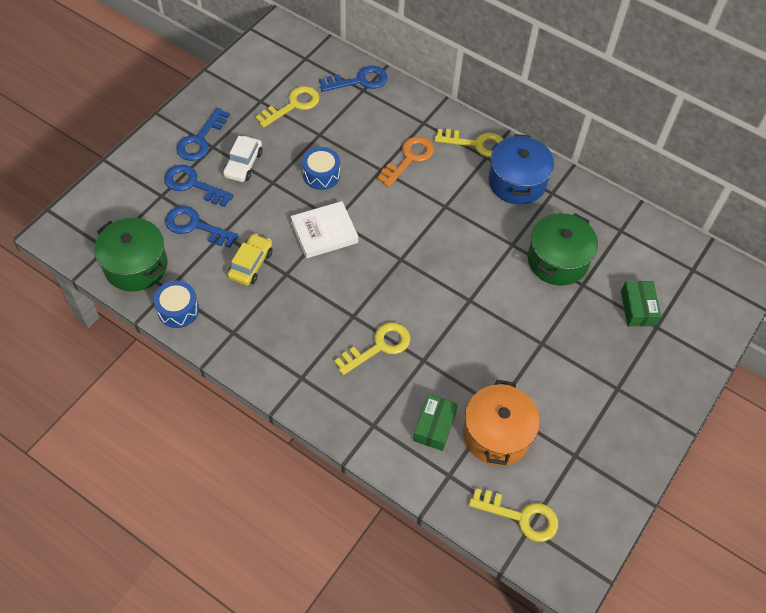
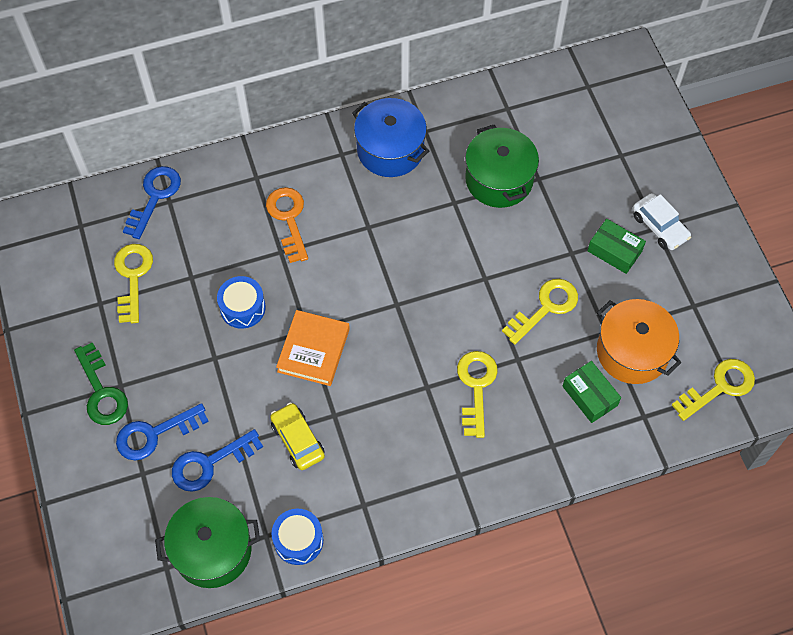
camera: 50 degrees left, 5 degrees up
blue key [176,108,230,161] -> green key [74,342,128,425]
white car [223,136,262,182] -> white car moved to [633,193,691,250]
white book [290,201,358,258] -> orange book [276,310,350,386]
yellow key [434,129,504,158] -> yellow key moved to [502,279,578,345]
green box [621,281,661,326] -> green box moved to [588,219,646,274]

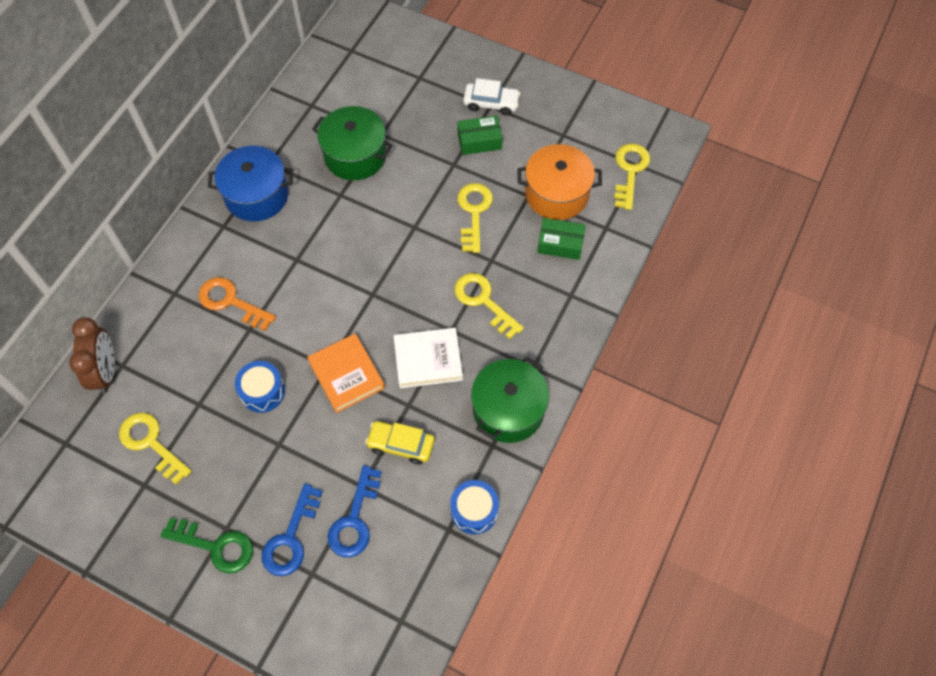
camera: 45 degrees left, 0 degrees up
blue key [123,166,181,239] -> brown clock [69,317,115,394]
green pot [155,497,260,588] -> green pot moved to [471,357,549,443]
none -> white book [394,328,463,388]

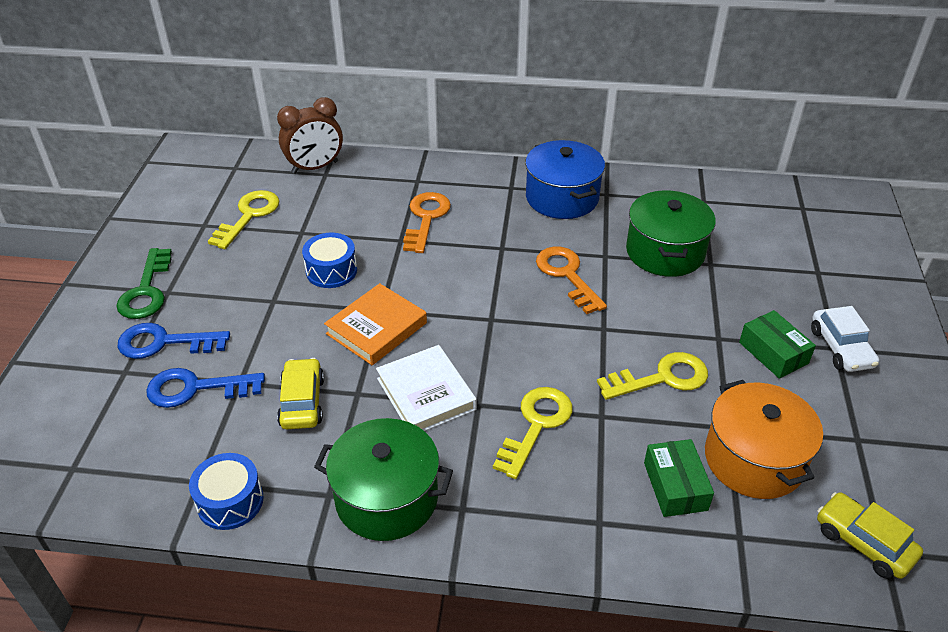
camera: 70 degrees right, 20 degrees down
yellow key [614,144,650,210] -> yellow car [817,492,923,579]
none -> orange key [536,247,607,314]

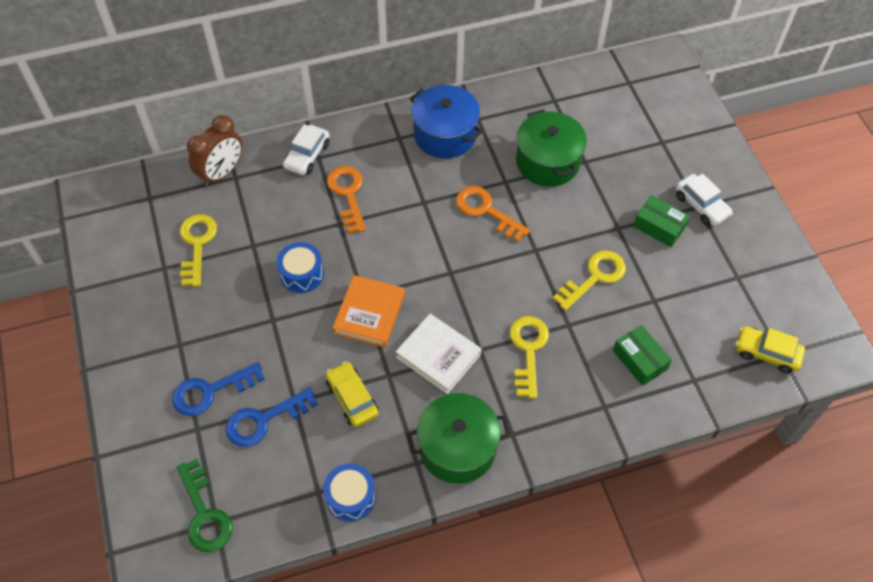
camera: 25 degrees left, 15 degrees up
green key [116,248,172,319] -> green key moved to [177,459,233,552]
orange pot [705,380,823,499] -> none
none -> white car [283,124,330,175]

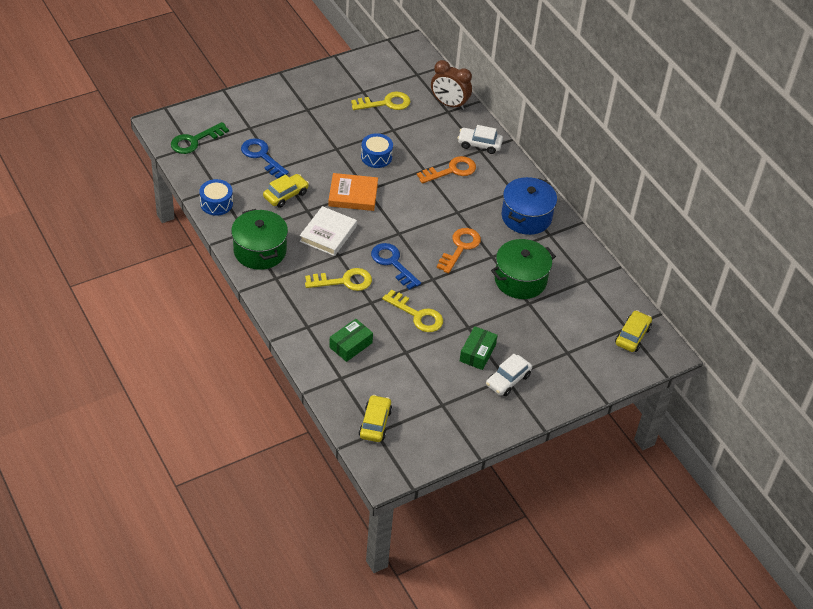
camera: 75 degrees right, 10 degrees down
blue key [172,362,265,416] -> blue key moved to [371,243,421,290]
none -> yellow car [615,310,652,352]

